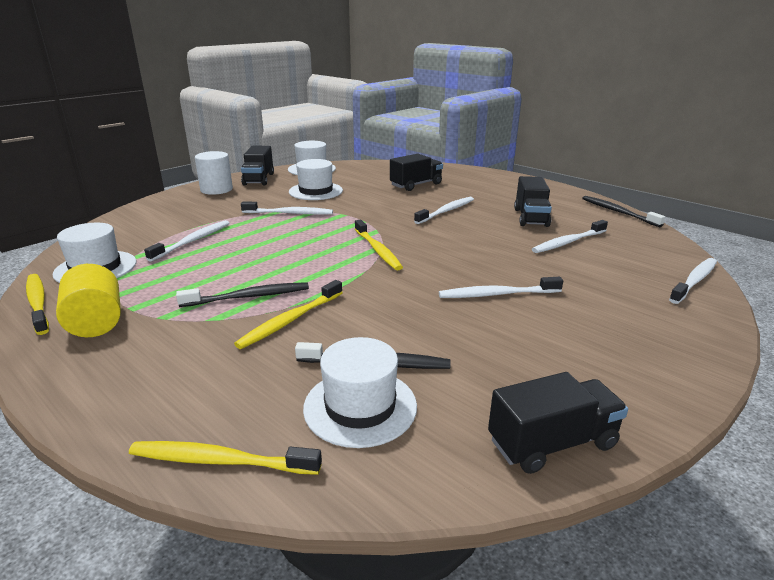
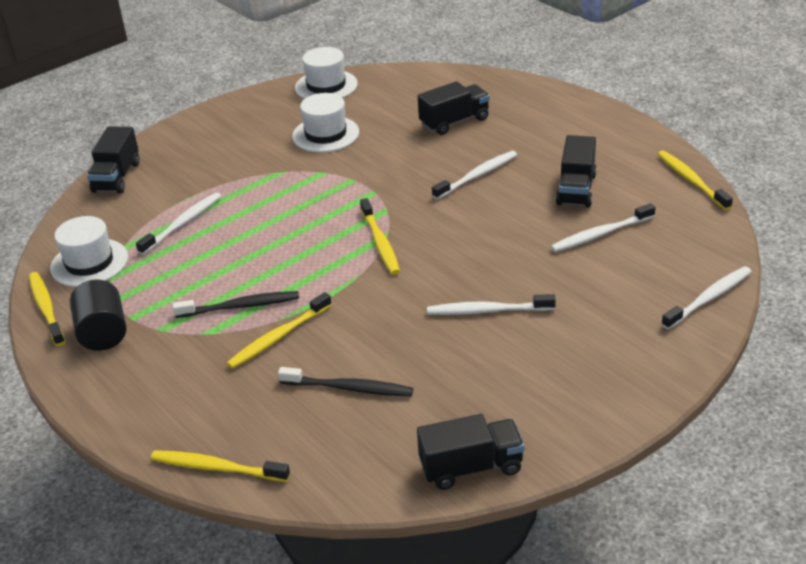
camera: 10 degrees right, 10 degrees up
yellow cylinder [56,264,121,337] -> black cylinder [70,279,127,351]
white cylinder [195,151,233,195] -> none
black truck [241,146,274,186] -> black truck moved to [87,126,140,193]
white toothbrush [241,201,333,215] -> none
white hat [303,337,417,448] -> none
black toothbrush [582,196,665,227] -> yellow toothbrush [658,150,733,210]

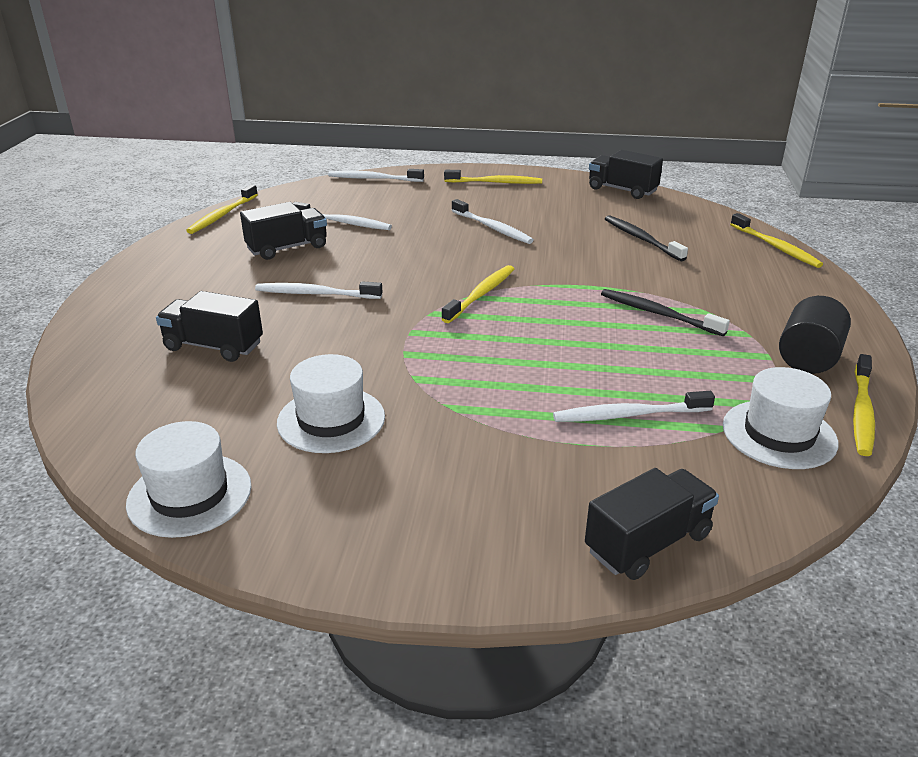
camera: 135 degrees left, 5 degrees down
yellow toothbrush [227,292,332,369] -> yellow toothbrush moved to [444,170,542,184]

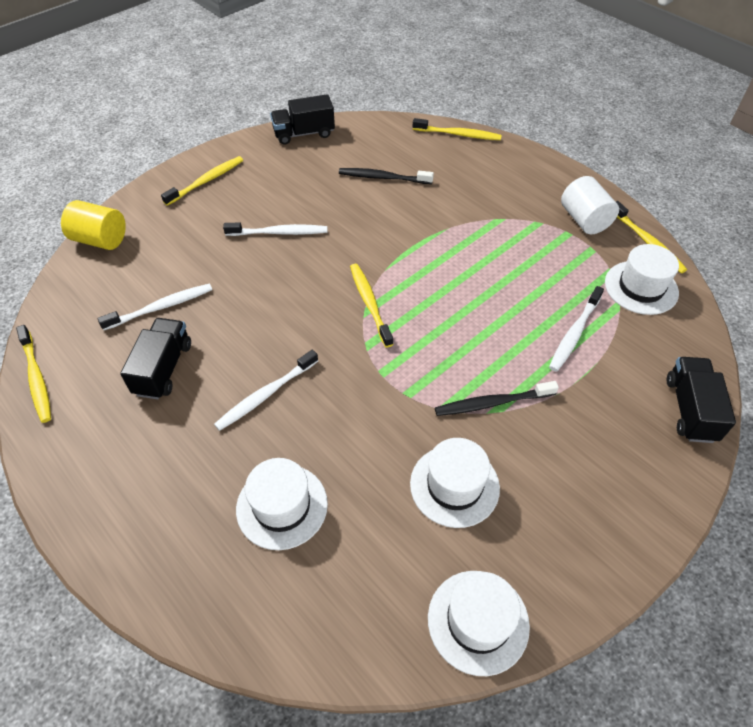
camera: 50 degrees left, 20 degrees up
black truck [156,291,263,362] -> white hat [236,458,328,550]
white toothbrush [328,169,424,182] -> yellow cylinder [61,200,126,250]
black toothbrush [601,289,730,336] -> black toothbrush moved to [435,381,559,416]
black cylinder [779,296,851,374] -> white cylinder [561,176,619,234]

